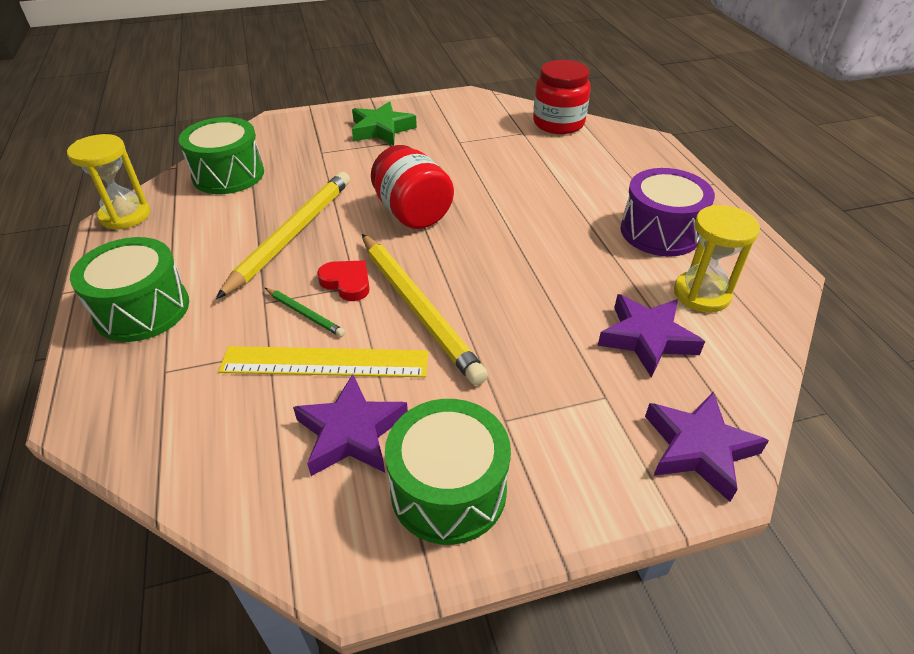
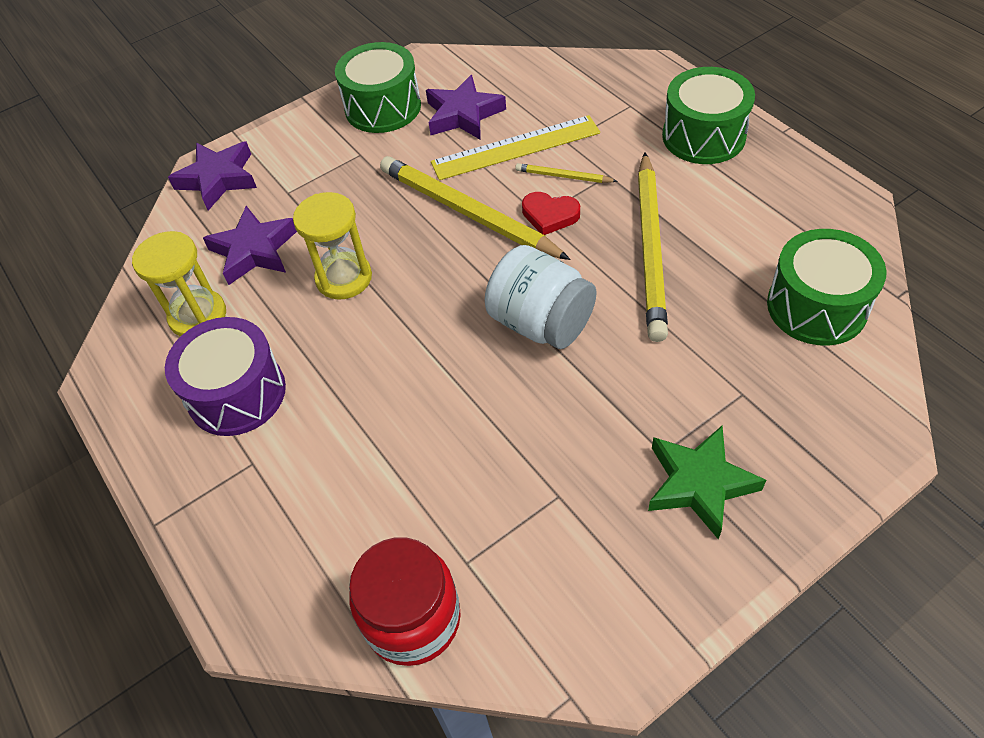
camera: 165 degrees right, 10 degrees up
yellow hourglass [67,134,150,230] -> yellow hourglass moved to [293,192,372,300]
green pencil [265,288,345,337] -> yellow pencil [515,163,617,183]
red jar [371,145,454,229] -> white jar [485,245,596,349]

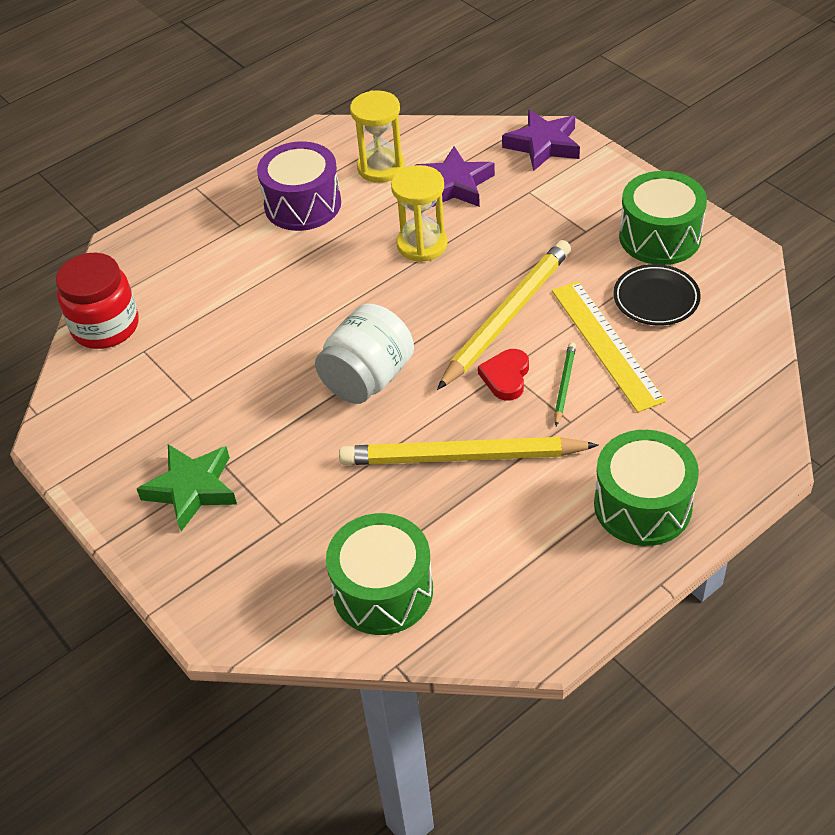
camera: 85 degrees right, 5 degrees down
purple star [426,75,506,140] -> black plate [613,264,701,326]
yellow pencil [515,163,617,183] -> green pencil [554,342,576,426]

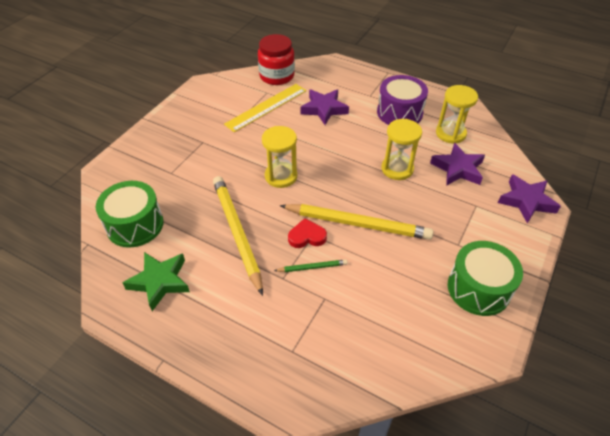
camera: 65 degrees right, 0 degrees up
green star [137,444,237,531] -> green star moved to [123,252,190,311]
white jar [315,304,414,404] -> yellow hourglass [262,126,297,188]
yellow ruler [552,281,666,412] -> yellow ruler moved to [224,84,306,132]
green drum [594,430,699,546] -> none
black plate [613,264,701,326] -> none
none -> purple star [300,89,349,125]

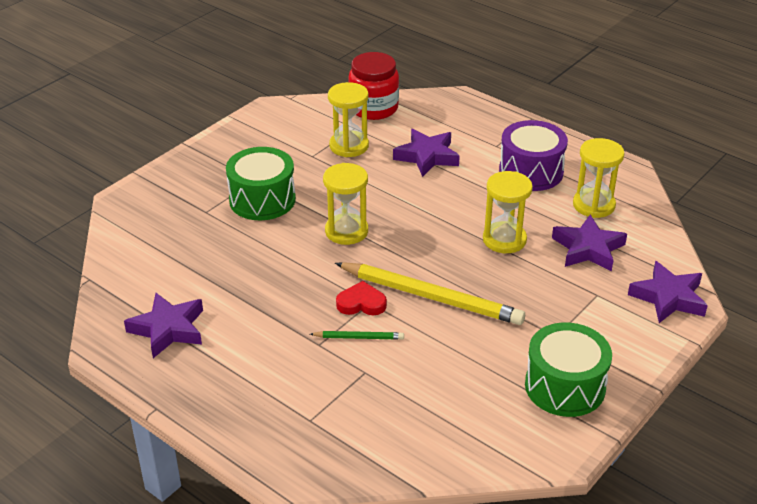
camera: 10 degrees right, 10 degrees down
green drum [96,181,164,248] -> green drum moved to [226,147,296,220]
green star [123,252,190,311] -> purple star [124,293,203,358]
yellow pencil [213,176,263,296] -> none
yellow ruler [224,84,306,132] -> yellow hourglass [328,82,369,157]

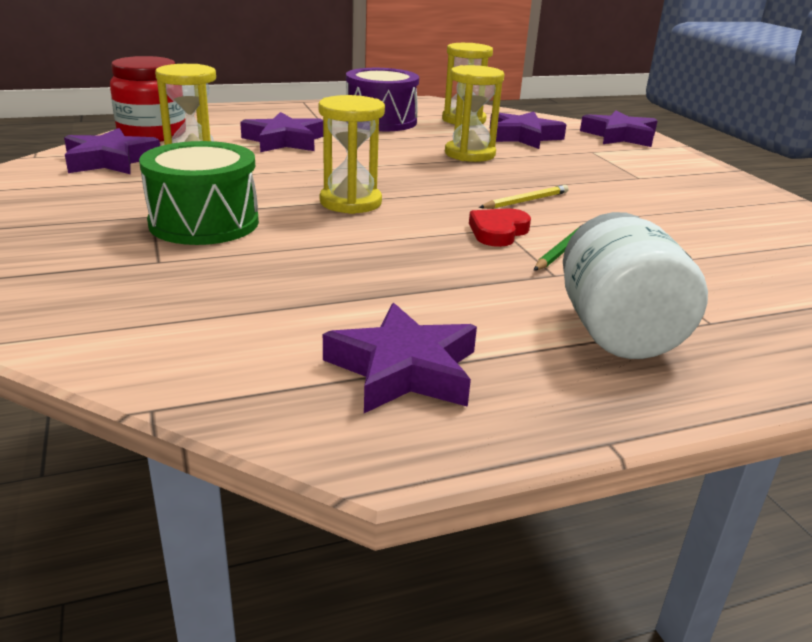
camera: 60 degrees left, 10 degrees down
yellow pencil [335,262,525,325] -> yellow pencil [479,185,569,209], size x0.45
green drum [525,322,612,417] -> none
none -> purple star [64,128,160,175]
none -> white jar [563,212,708,359]

